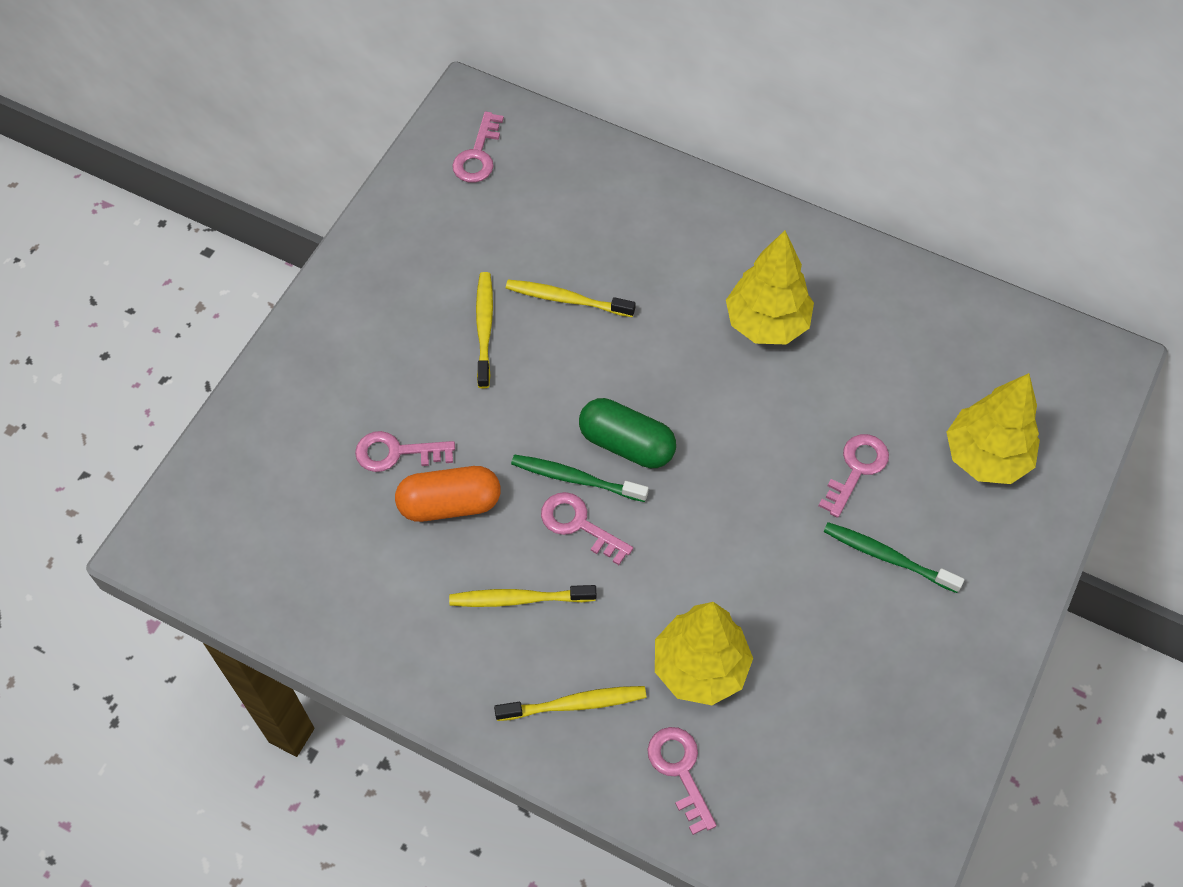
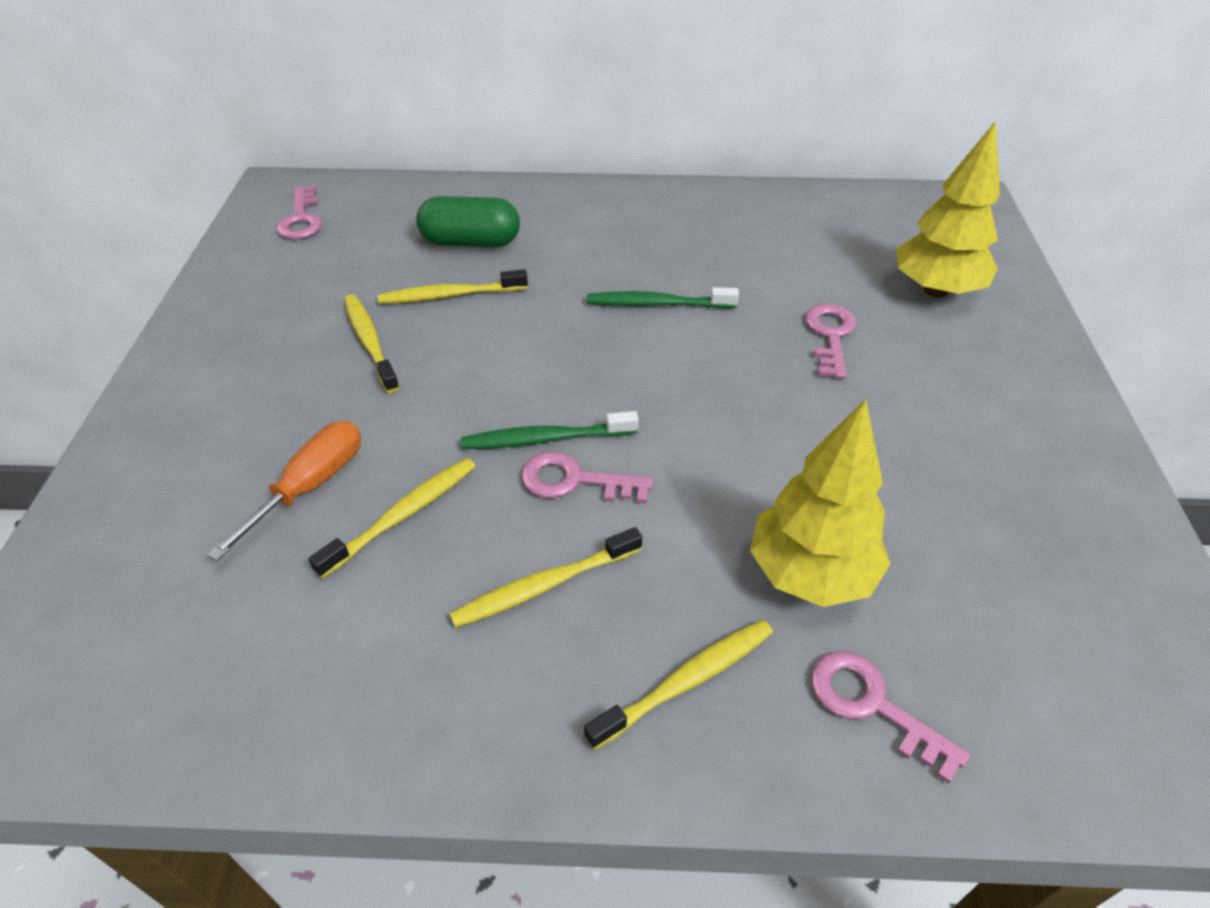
camera: 25 degrees left, 15 degrees down
pink key [355,431,455,472] -> orange screwdriver [207,421,361,561]
orange capsule [395,466,501,522] -> yellow toothbrush [308,458,476,579]
green capsule [579,398,676,468] -> green capsule moved to [416,196,520,247]
yellow tree [726,231,814,344] -> none
green toothbrush [823,522,964,593] -> green toothbrush moved to [587,287,739,308]

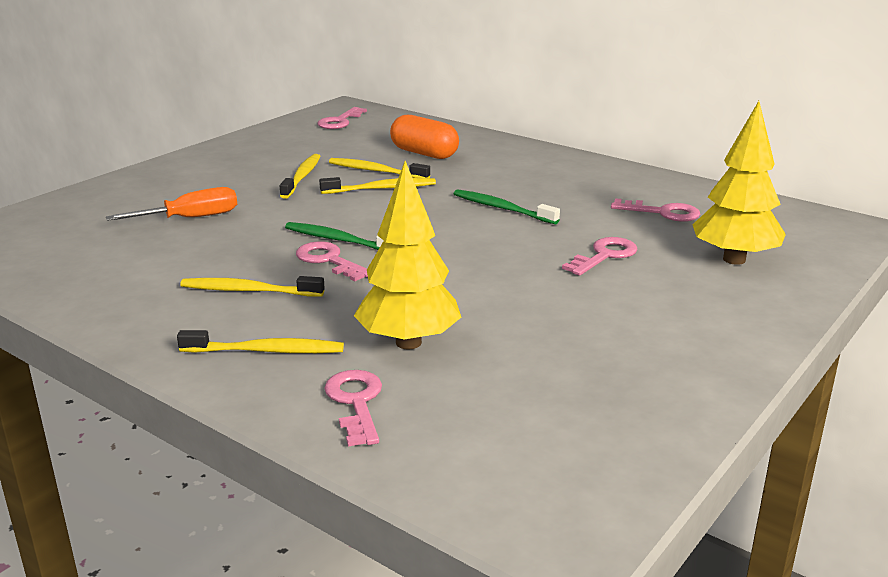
camera: 35 degrees right, 20 degrees down
yellow toothbrush [308,458,476,579] -> yellow toothbrush moved to [319,177,436,194]
green capsule [416,196,520,247] -> orange capsule [390,115,459,159]
none -> pink key [611,198,700,222]

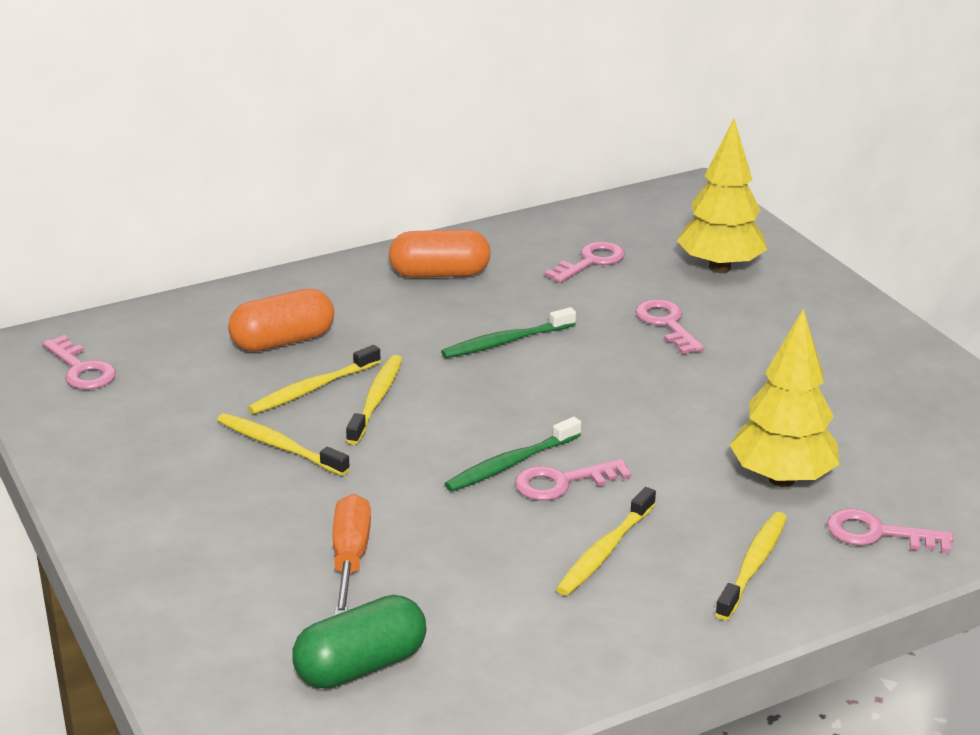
camera: 65 degrees left, 5 degrees up
none -> green capsule [292,595,427,689]
none -> orange capsule [389,229,491,278]

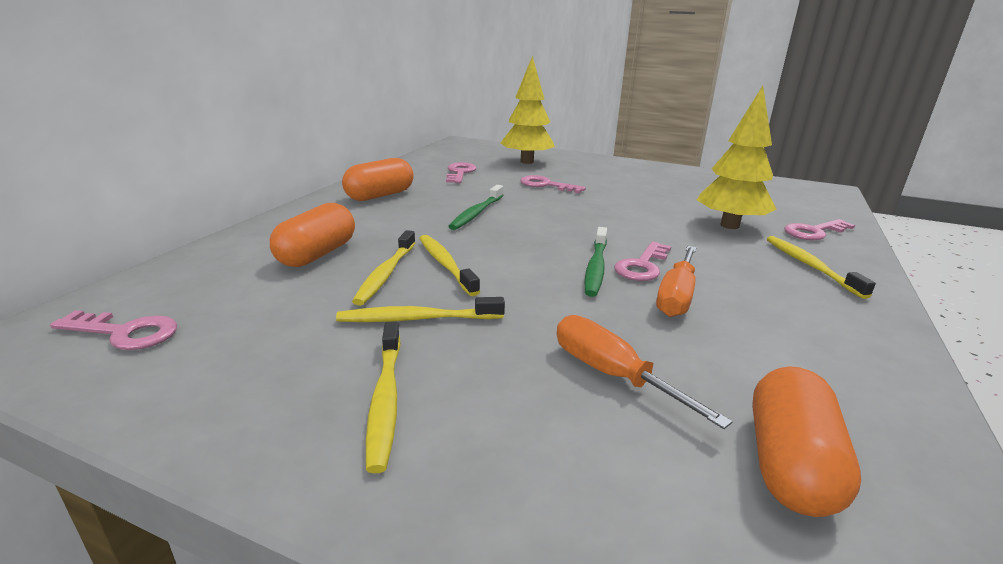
camera: 40 degrees left, 5 degrees down
green capsule [292,595,427,689] -> orange capsule [752,366,861,517]
yellow toothbrush [556,487,656,596] -> yellow toothbrush moved to [366,321,401,473]
none -> orange screwdriver [656,246,696,317]

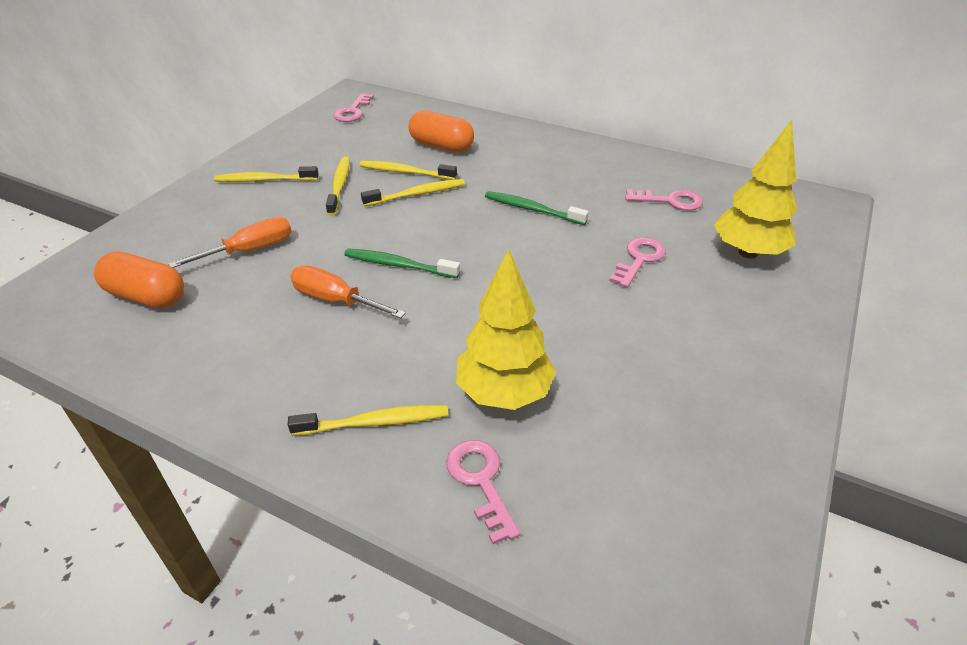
camera: 95 degrees right, 15 degrees up
orange capsule [342,158,414,201] -> none
pink key [614,242,671,281] -> none

